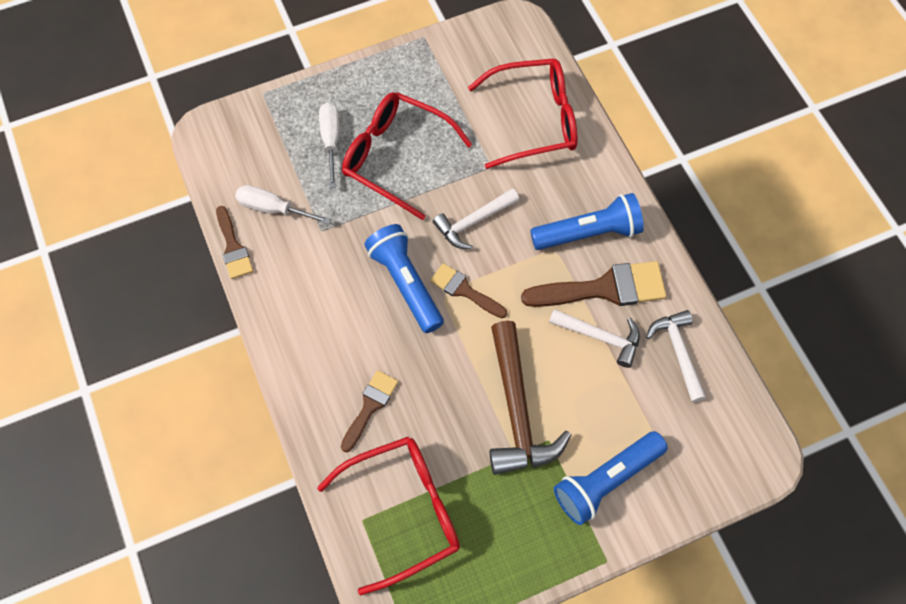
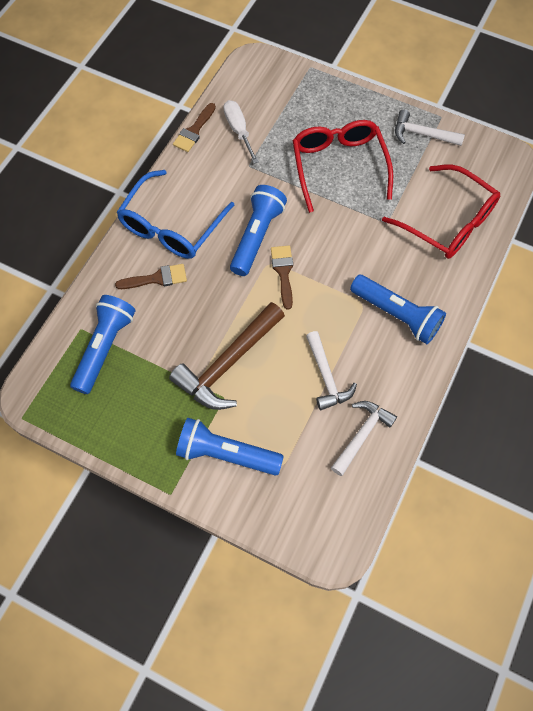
camera: 50 degrees right, 0 degrees up
red glasses [317,436,460,595] -> blue flashlight [70,295,136,394]
white screwdriver [319,102,340,188] -> none
white hammer [433,188,519,249] -> white hammer moved to [395,110,465,146]
brown brush [521,261,667,307] -> none
none -> blue glasses [116,170,234,259]

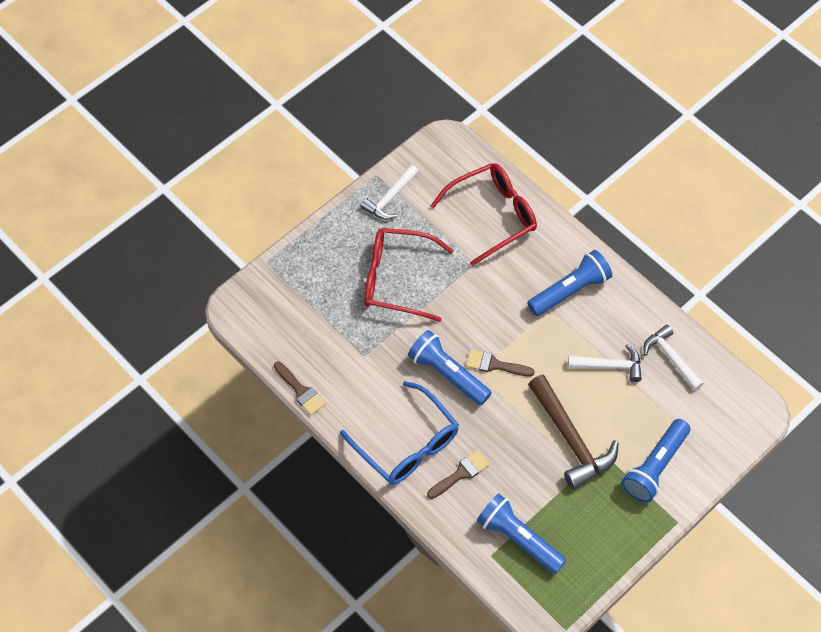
camera: 70 degrees left, 5 degrees down
brown brush [115,264,187,289] -> brown brush turned 45 degrees clockwise [427,450,490,499]
white screwdriver [223,100,259,164] -> none

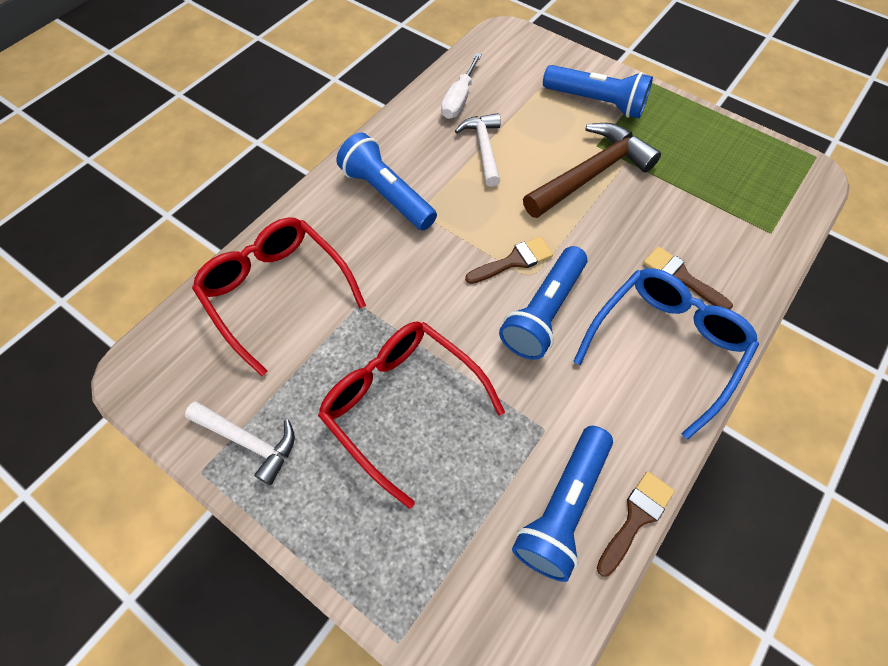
camera: 100 degrees left, 0 degrees up
red glasses [364,228,454,322] -> red glasses turned 135 degrees clockwise [318,321,505,509]
brown brush [466,350,535,376] -> brown brush turned 120 degrees counterclockwise [465,236,553,284]
blue flashlight [477,493,567,574] -> blue flashlight moved to [512,426,613,582]
white hammer [643,325,704,391] -> white screwdriver [441,53,482,119]

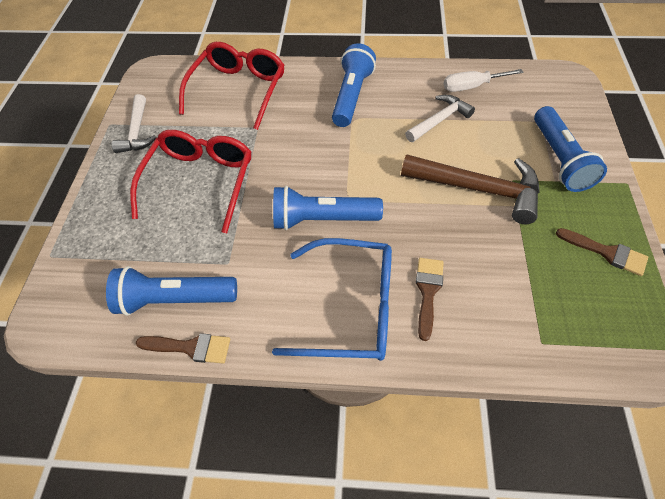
camera: 60 degrees right, 5 degrees down
brown brush [465,236,553,284] -> brown brush moved to [556,228,648,276]

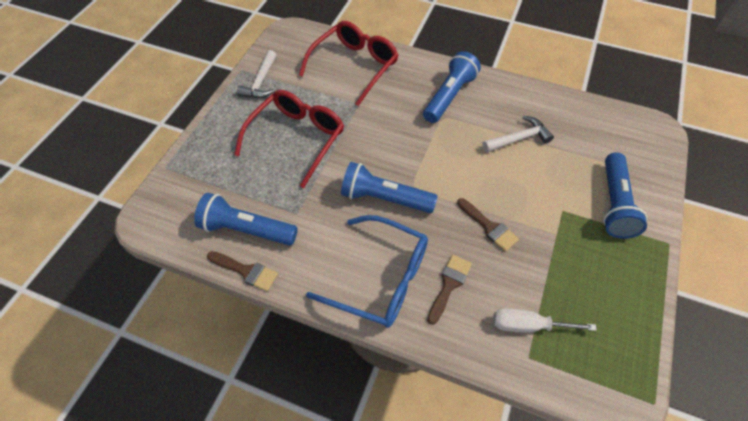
camera: 15 degrees right, 0 degrees up
brown hammer [401,155,540,224] -> none
white screwdriver [444,69,524,92] -> white screwdriver moved to [493,308,597,332]
brown brush [556,228,648,276] -> brown brush moved to [457,198,519,252]

